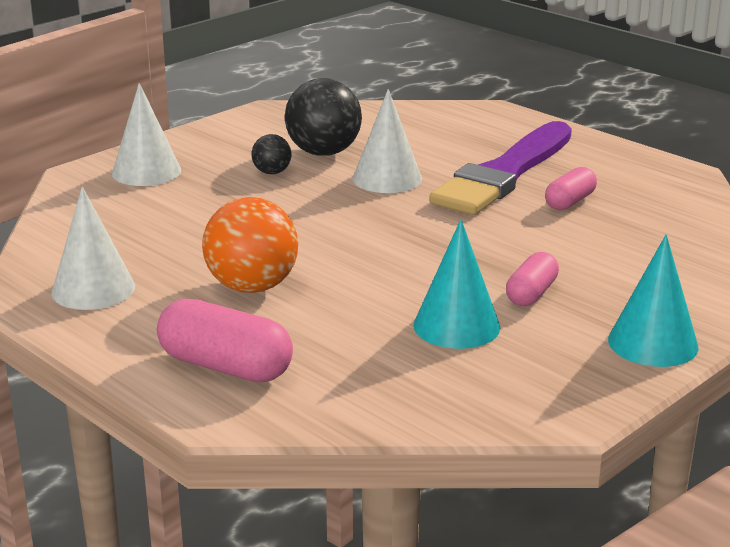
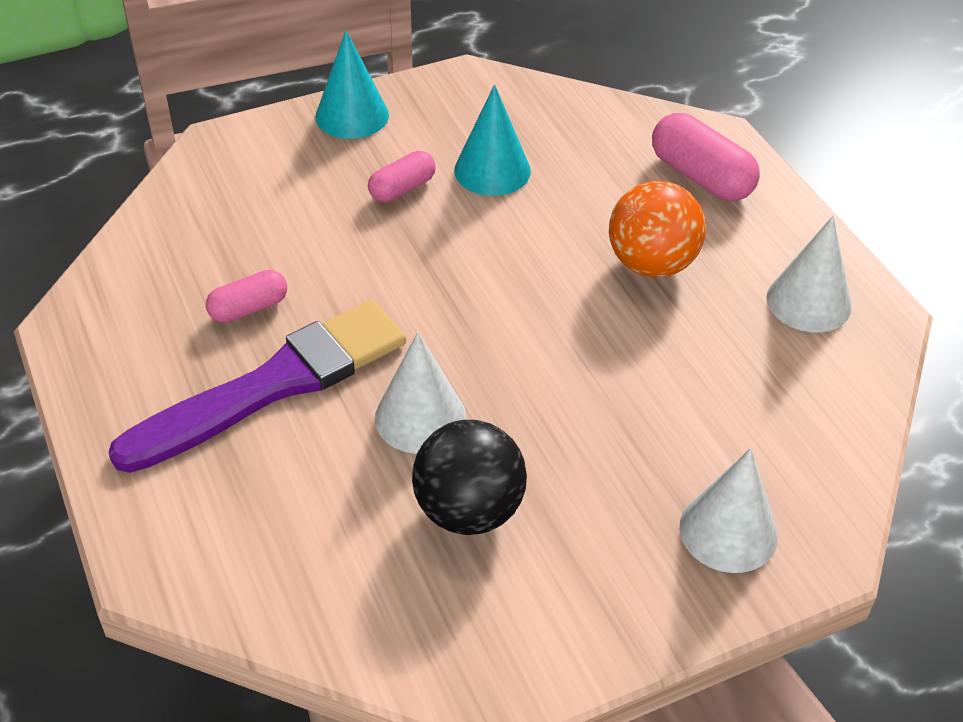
camera: 160 degrees left, 20 degrees up
black ball [252,134,292,174] -> none

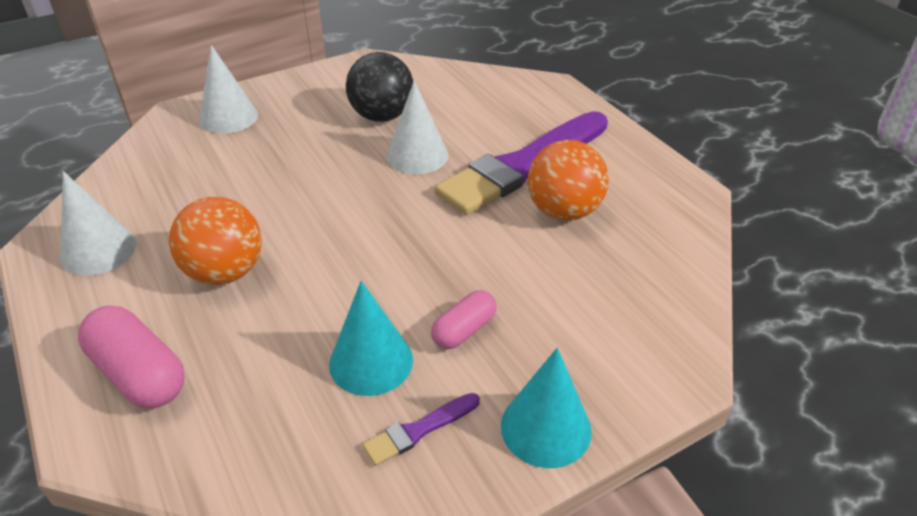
camera: 175 degrees right, 5 degrees down
pink capsule [206,270,287,323] -> orange ball [528,140,609,221]
none -> purple brush [363,393,480,466]

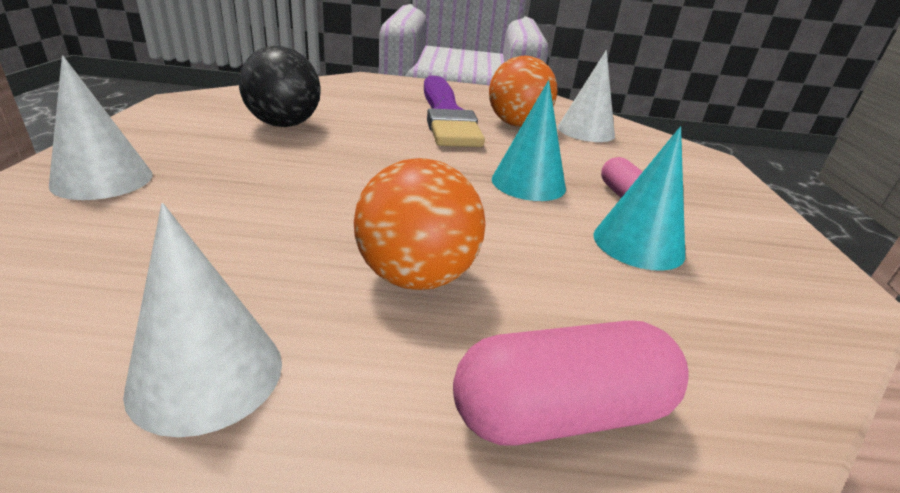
camera: 60 degrees left, 10 degrees down
purple brush [363,393,480,466] -> none
white cone [387,81,448,174] -> white cone moved to [558,50,615,142]
turquoise cone [501,348,592,468] -> turquoise cone moved to [492,80,566,201]

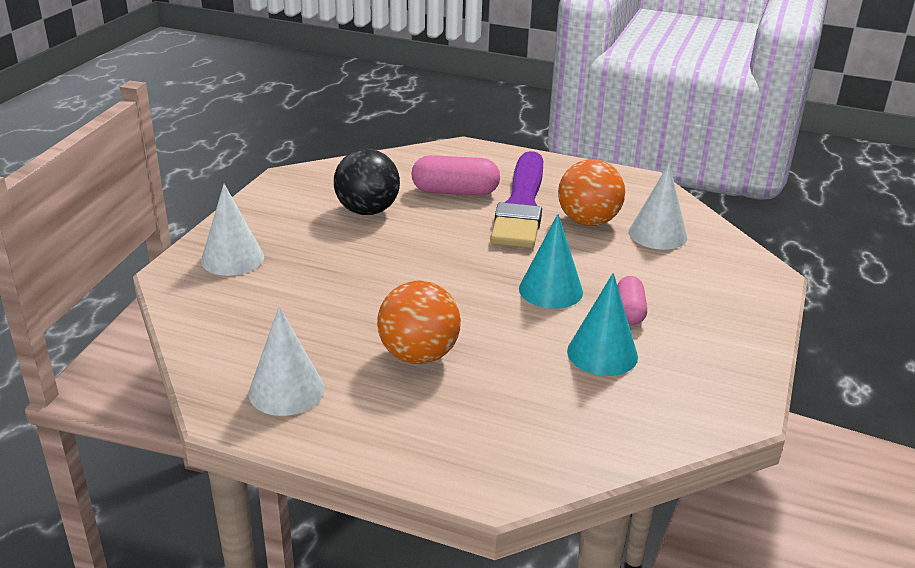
camera: 20 degrees right, 0 degrees up
pink capsule [453,320,689,445] -> pink capsule moved to [411,155,500,196]

